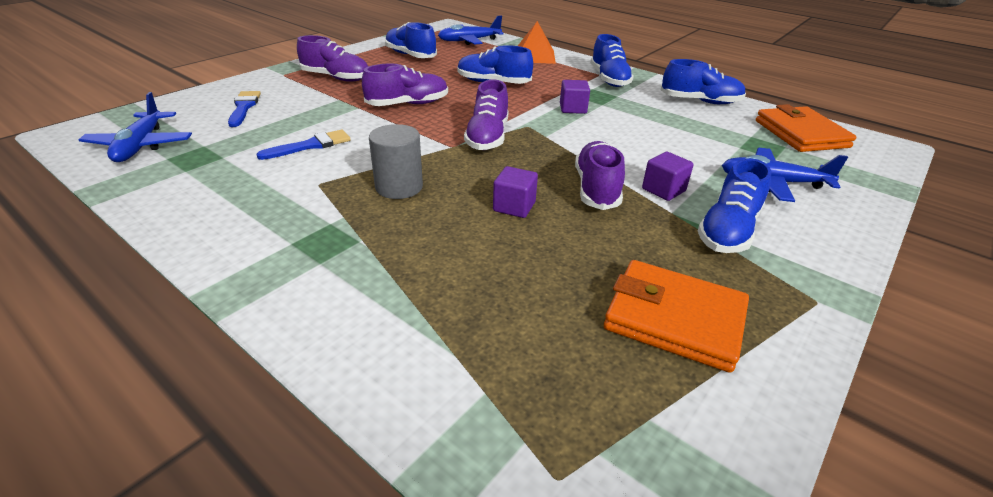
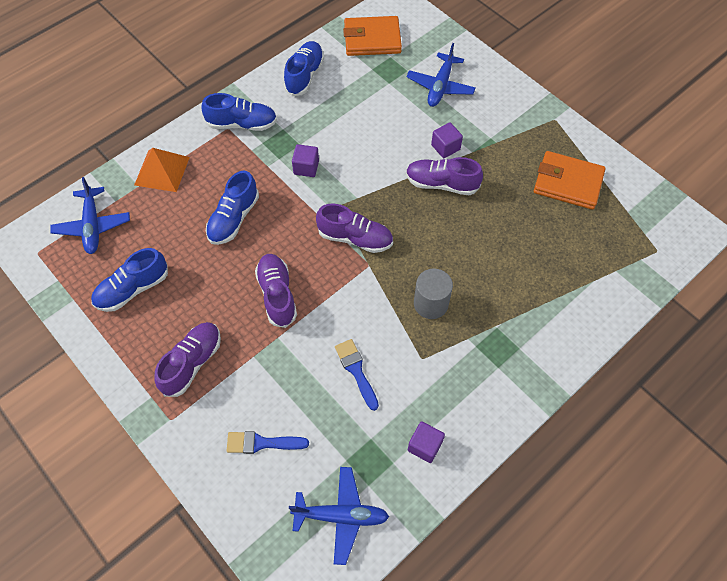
camera: 80 degrees left, 25 degrees up
purple cube [493,166,538,218] -> purple cube moved to [408,421,445,463]
orange wallet [604,260,749,373] -> orange wallet turned 75 degrees clockwise [534,151,606,210]
blue shoe [698,158,772,253] -> none

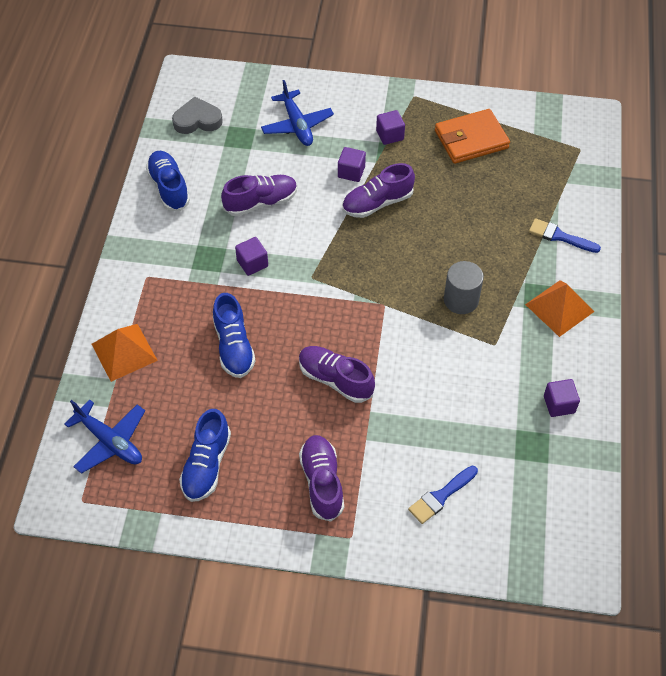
camera: 40 degrees left, 5 degrees down
blue shoe [201,93,277,131] -> none
blue plane [289,467,389,565] -> none
purple shoe [316,204,393,253] -> purple shoe moved to [221,175,297,216]
blue brush [335,339,379,411] -> blue brush moved to [529,218,601,253]
orange wallet [343,16,402,56] -> grey heart [172,97,223,134]
none -> purple cube [376,110,405,145]
none -> orange pyramid [525,280,595,337]

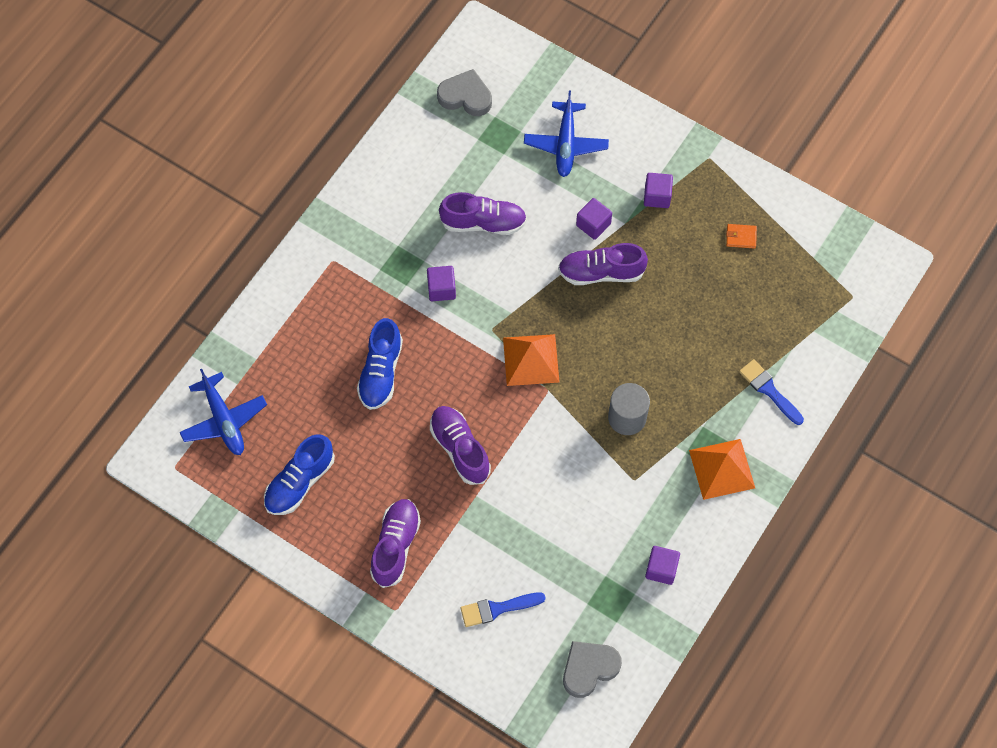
camera: 25 degrees right, 10 degrees up
orange pyramid [92,324,158,382] -> orange pyramid moved to [503,334,560,386]
blue shoe [146,151,190,211] -> none
orange wallet [435,109,510,164] -> orange wallet [726,224,757,249], size x0.41
none -> grey heart [563,641,622,698]

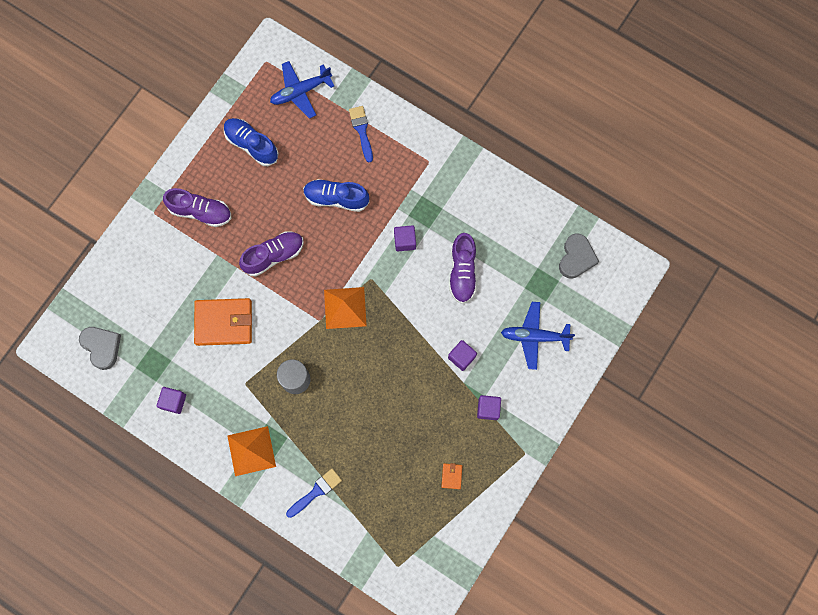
camera: 90 degrees right, 10 degrees up
blue brush [460,592,546,627] -> blue brush moved to [349,106,373,162]
purple shoe [558,243,648,285] -> none
none -> orange wallet [194,298,252,346]

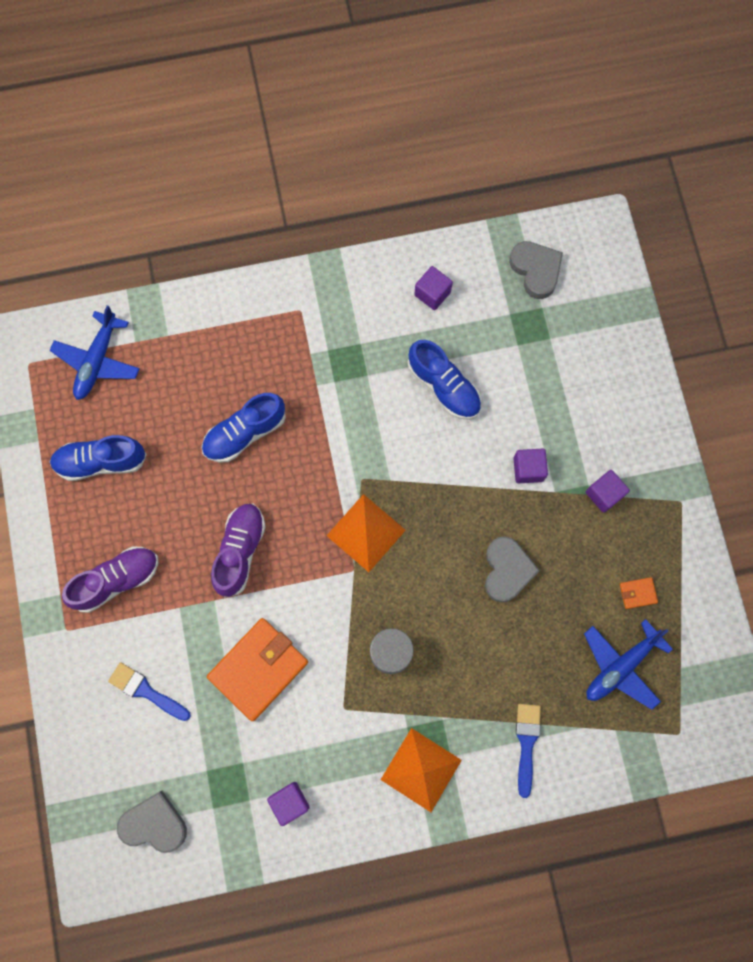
camera: 45 degrees left, 0 degrees up
blue brush [349,106,373,162] -> blue brush moved to [108,662,191,721]
purple cube [394,225,416,251] -> purple cube moved to [414,266,453,310]
orange wallet [441,463,462,489] -> orange wallet turned 60 degrees counterclockwise [620,577,658,609]
purple shoe [449,233,477,304] -> blue shoe [408,340,481,420]
blue plane [501,302,575,370] -> blue plane moved to [584,619,673,710]
none -> grey heart [485,537,540,602]

